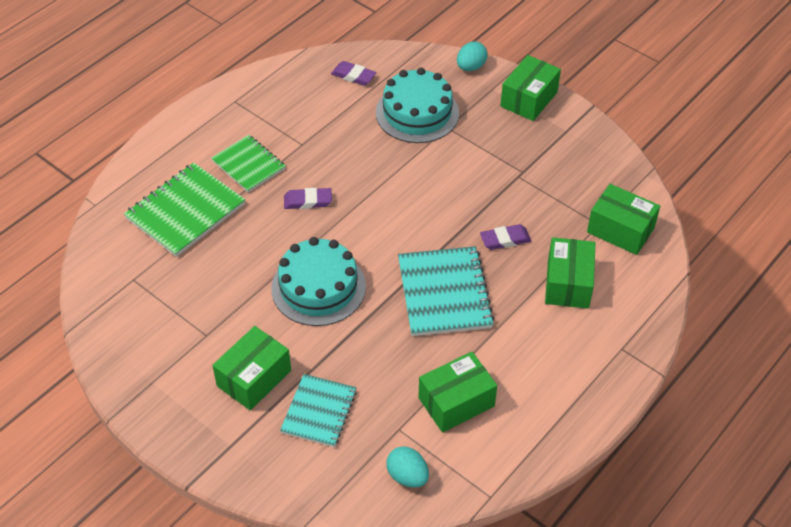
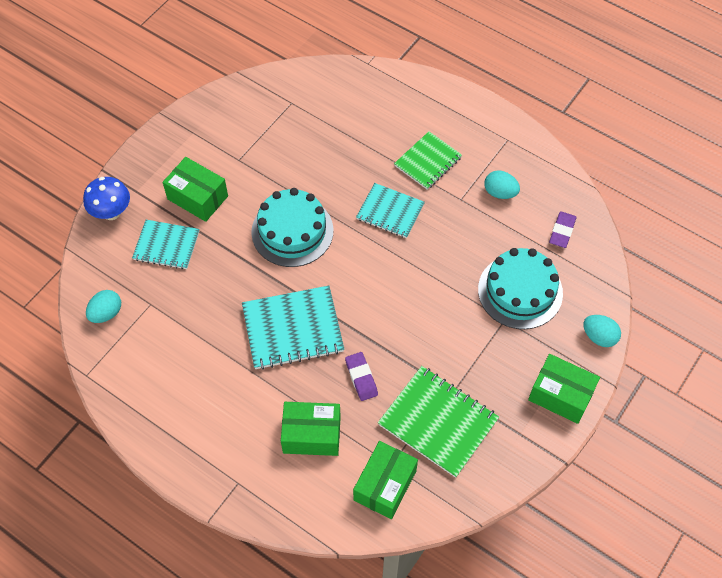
camera: 85 degrees right, 10 degrees up
green notebook [124,163,245,257] -> green notebook moved to [378,366,499,478]
purple eraser [284,188,332,209] -> turquoise notebook [356,183,425,238]
green box [418,352,497,432] -> none
none -> blue mushroom [83,177,130,220]
none -> turquoise egg [484,170,520,199]

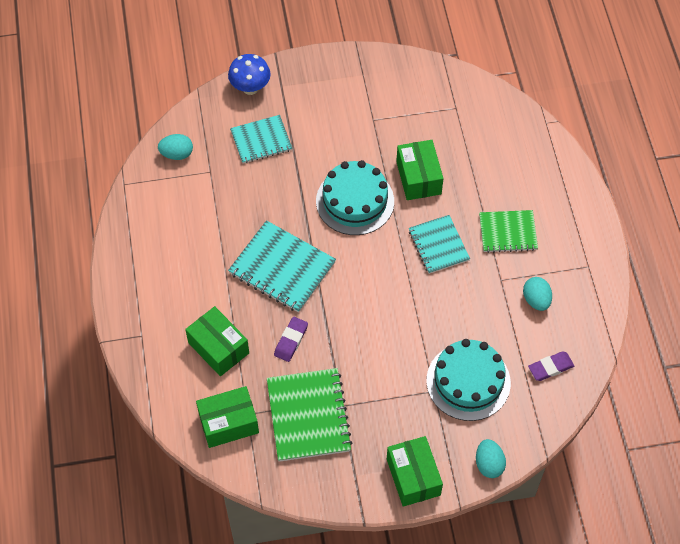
camera: 45 degrees right, 0 degrees up
turquoise notebook [132,220,199,270] -> turquoise notebook turned 75 degrees counterclockwise [230,115,292,164]
green box [163,157,228,222] -> green box moved to [396,140,443,200]

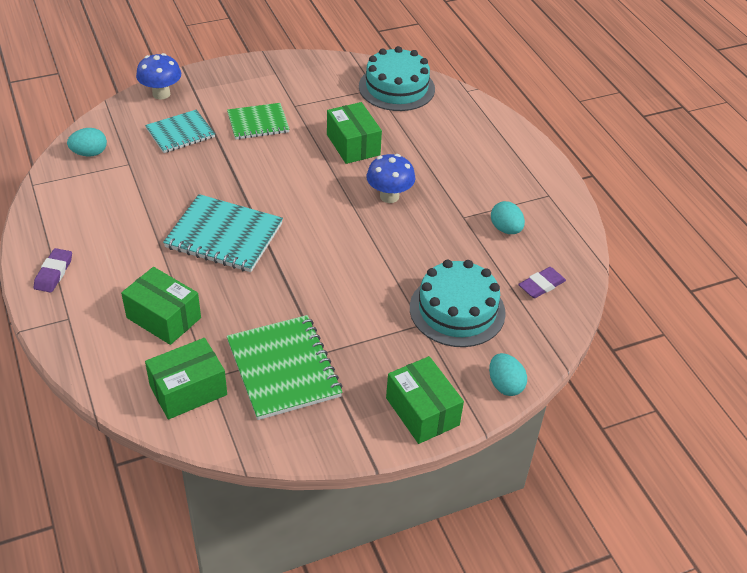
camera: 15 degrees left, 15 degrees down
purple eraser [274,317,308,362] -> purple eraser moved to [34,248,72,293]
turquoise cake [316,160,394,235] -> turquoise cake moved to [359,46,435,111]
turquoise notebook [409,215,470,274] -> blue mushroom [366,154,415,203]
green notebook [479,210,538,253] -> green notebook moved to [227,103,290,139]

